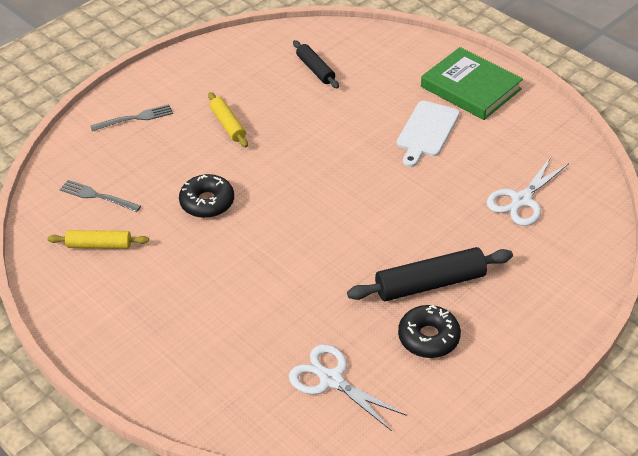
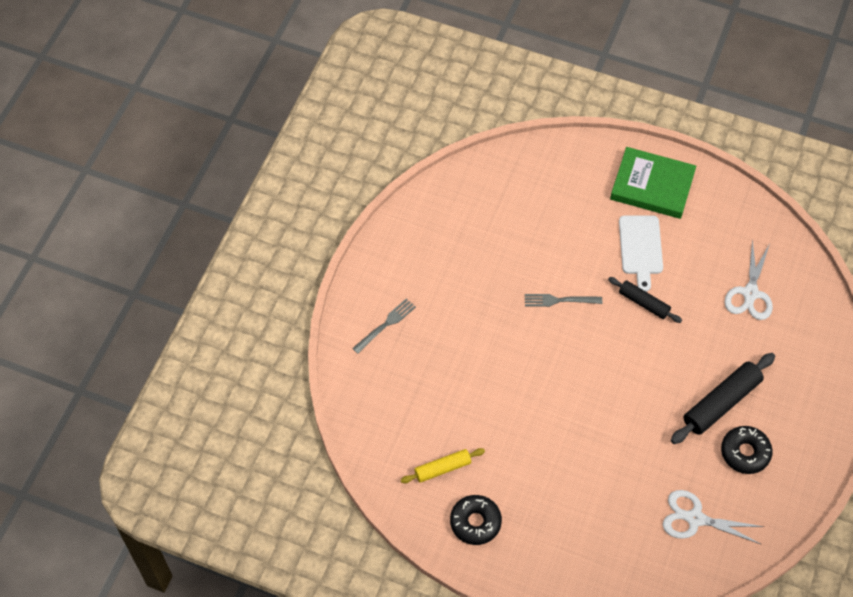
camera: 25 degrees left, 15 degrees up
grey fork [59,180,141,212] -> grey fork moved to [525,294,602,307]
black donut [179,174,234,218] -> black donut moved to [450,495,502,545]
yellow rolling pin [208,92,248,147] -> none
black rolling pin [293,40,339,88] -> black rolling pin moved to [608,277,682,323]

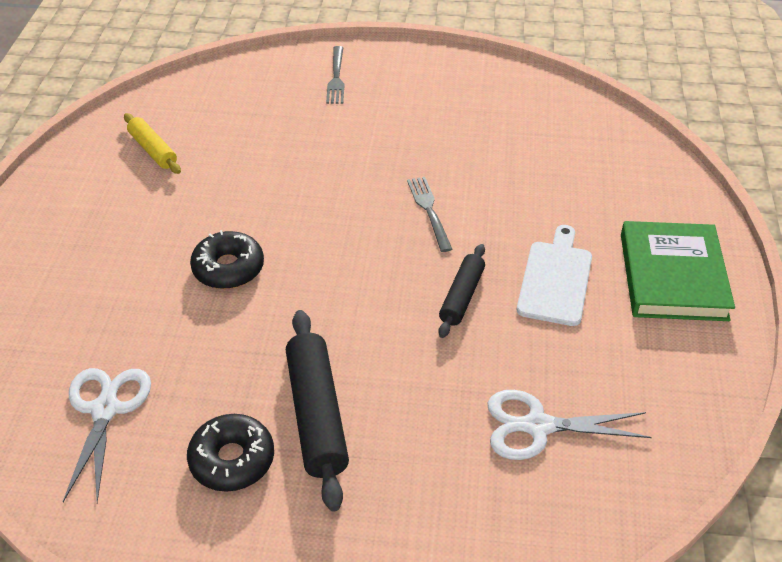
camera: 75 degrees right, 15 degrees down
grey fork [352,298,416,354] -> grey fork turned 60 degrees clockwise [326,46,345,104]
black donut [450,495,502,545] -> black donut moved to [190,230,264,289]
white cutting board [619,215,663,292] -> white cutting board turned 120 degrees clockwise [517,225,592,326]
black rolling pin [671,353,775,444] -> black rolling pin turned 45 degrees clockwise [286,310,349,511]

